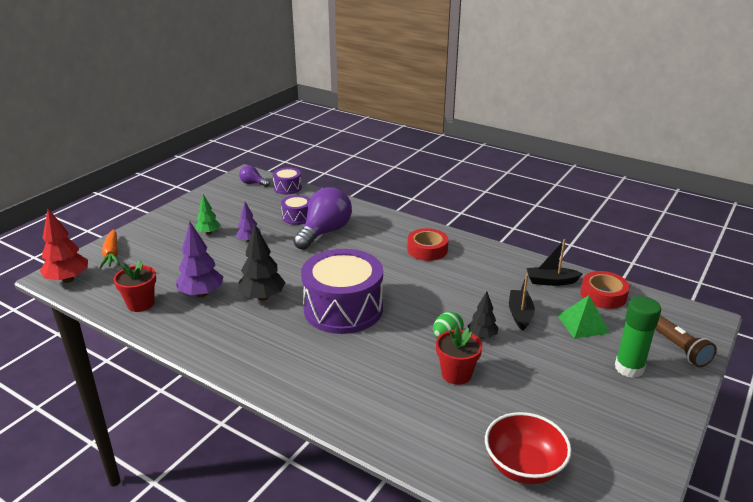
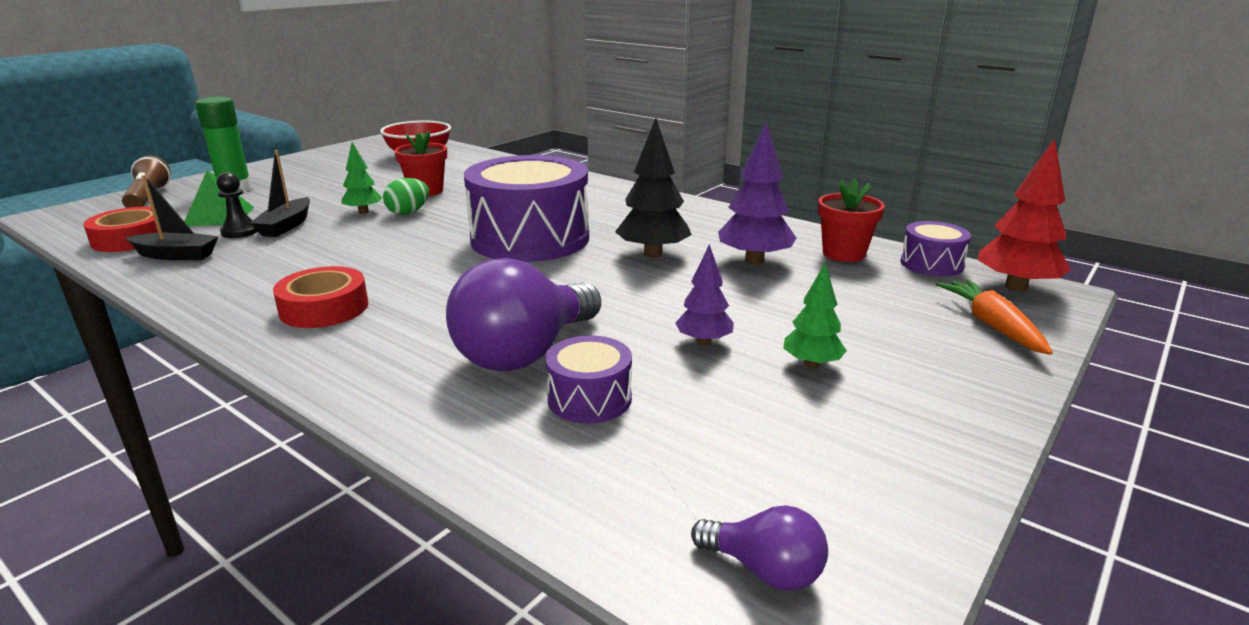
camera: 175 degrees left, 5 degrees down
purple drum [273,167,302,194] -> purple drum moved to [900,221,971,277]
black tree [468,292,499,339] -> green tree [342,142,383,214]
none -> black pawn [216,172,258,238]

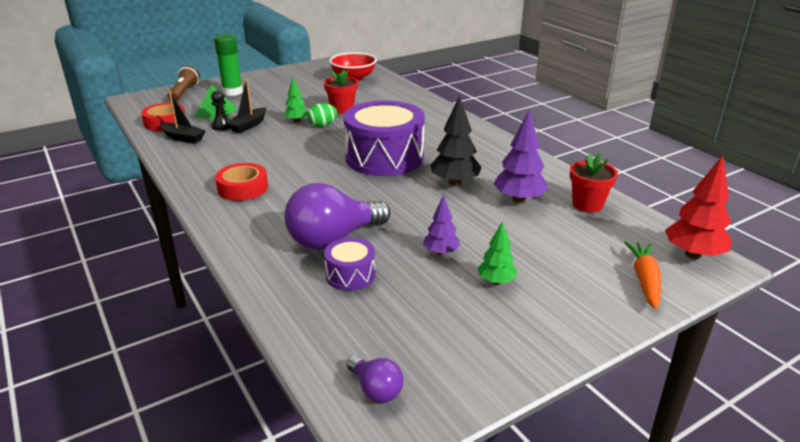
camera: 20 degrees right, 5 degrees up
purple drum [900,221,971,277] -> none

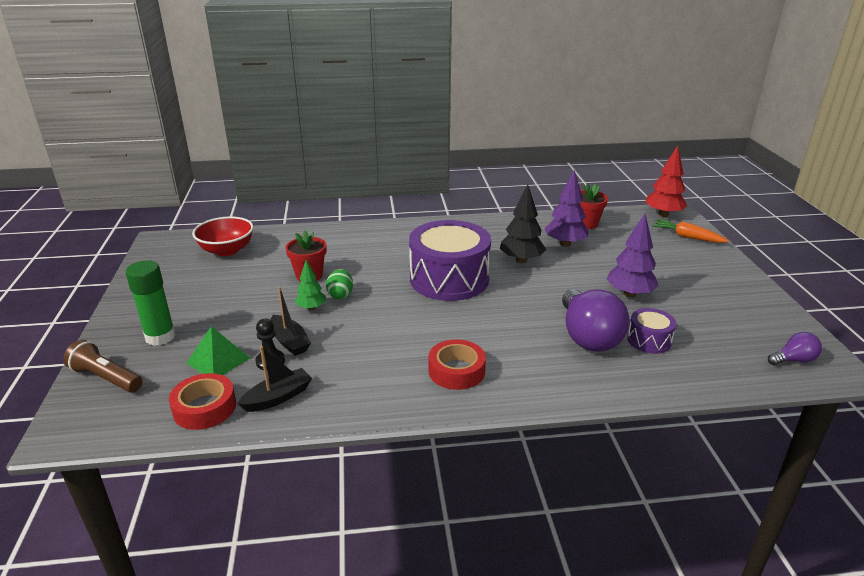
camera: 65 degrees left, 0 degrees up
purple tree [423,195,461,256] -> purple tree [607,214,659,298], size x1.65
green tree [477,222,517,285] -> none

